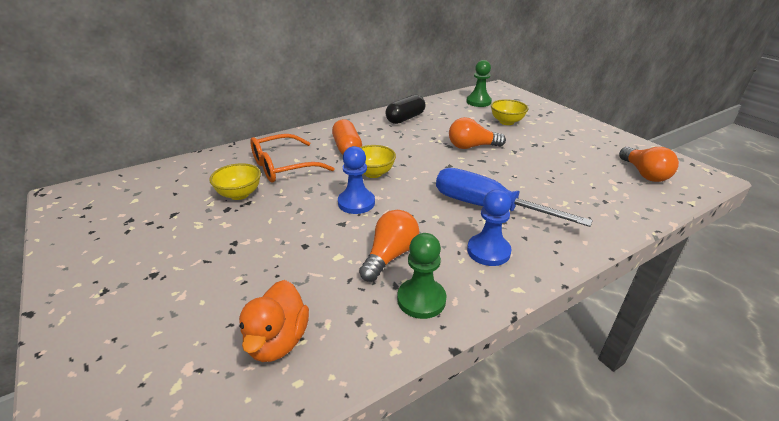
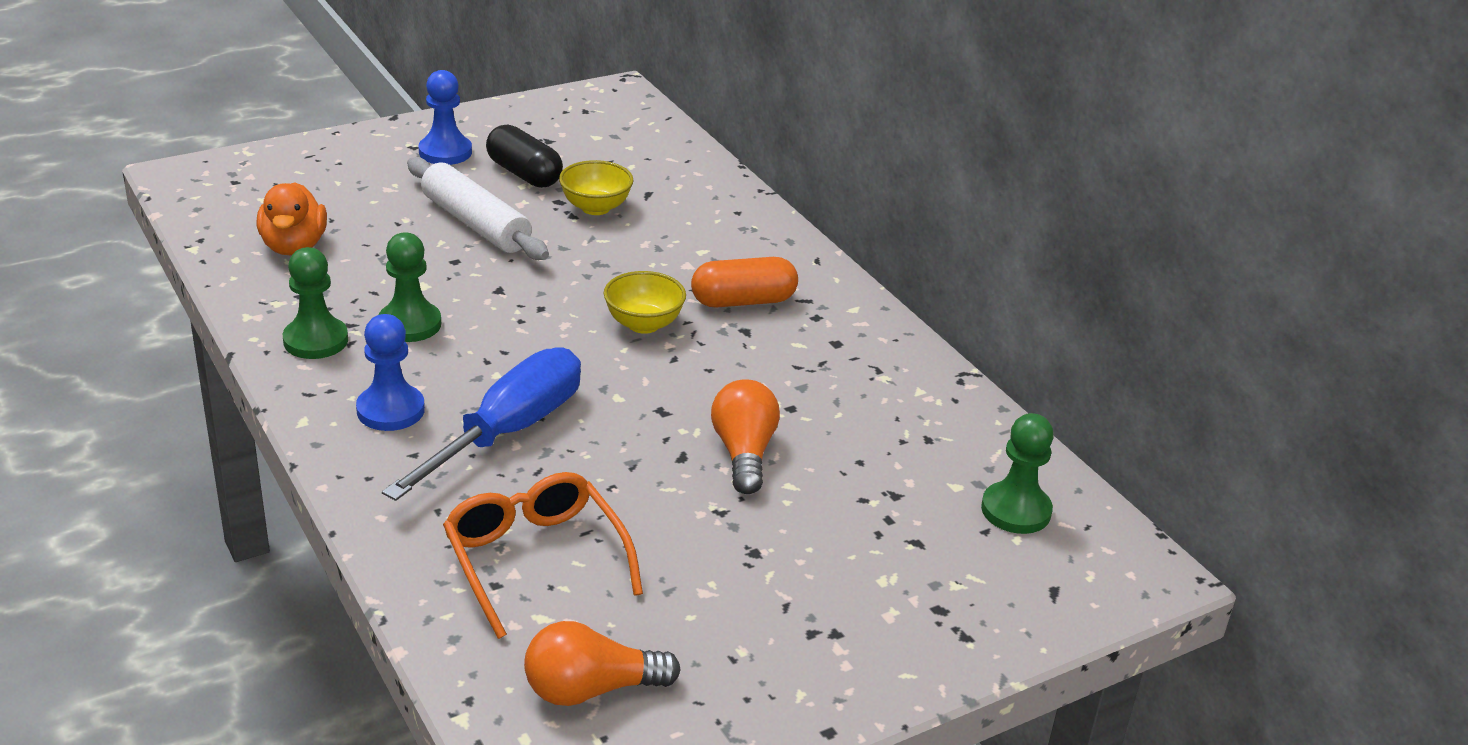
camera: 90 degrees right, 0 degrees up
orange duck [239,280,309,362] -> orange duck turned 105 degrees counterclockwise [257,182,327,255]
orange glasses [250,134,334,183] -> orange glasses moved to [443,472,643,639]
blue pawn [338,146,375,214] -> blue pawn moved to [419,70,472,165]
orange light bulb [359,210,419,282] -> green pawn [379,232,441,342]
black capsule [386,94,425,124] -> black capsule moved to [486,124,563,188]
yellow bowl [491,99,529,125] -> none
none -> white rolling pin [407,157,549,260]

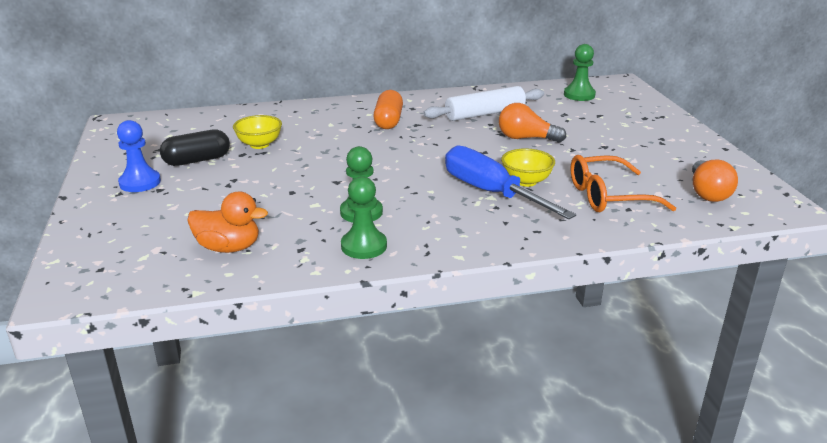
camera: 70 degrees left, 5 degrees down
blue pawn [356,314,425,431] -> none
white rolling pin [407,157,549,260] -> white rolling pin moved to [423,86,544,121]
yellow bowl [604,271,686,334] -> yellow bowl moved to [501,148,555,187]

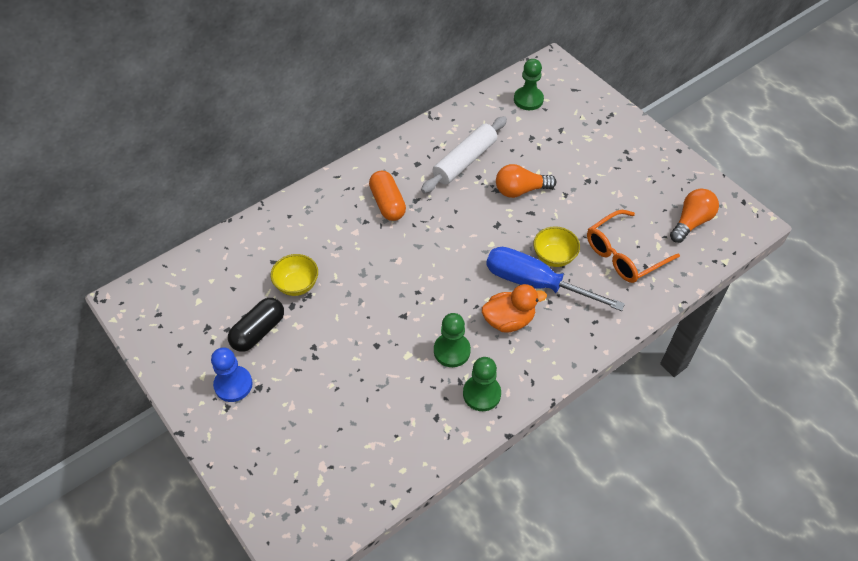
camera: 25 degrees left, 25 degrees up
orange duck [187,192,268,253] -> orange duck moved to [482,284,547,332]
orange light bulb [692,159,738,202] -> orange light bulb turned 120 degrees counterclockwise [670,189,719,243]

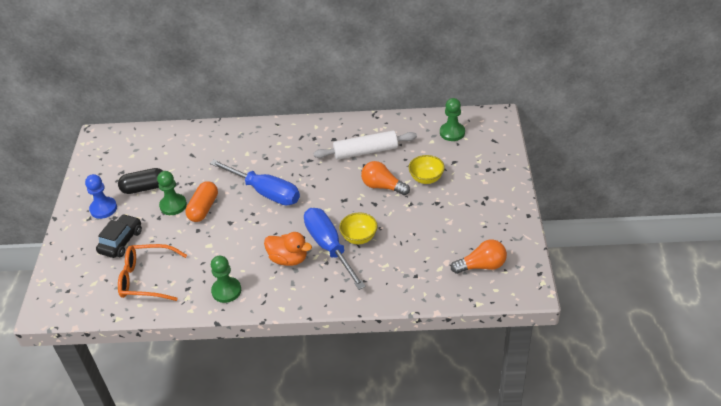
camera: 40 degrees right, 10 degrees down
yellow bowl [271,254,318,296] -> yellow bowl moved to [409,155,445,184]
orange capsule [369,171,406,221] -> orange capsule moved to [185,181,218,222]
green pawn [434,313,471,367] -> green pawn moved to [157,171,187,215]
orange glasses [587,210,680,283] -> orange glasses moved to [118,244,187,301]
none -> black car [96,214,142,258]
none -> blue screwdriver [210,160,300,206]

